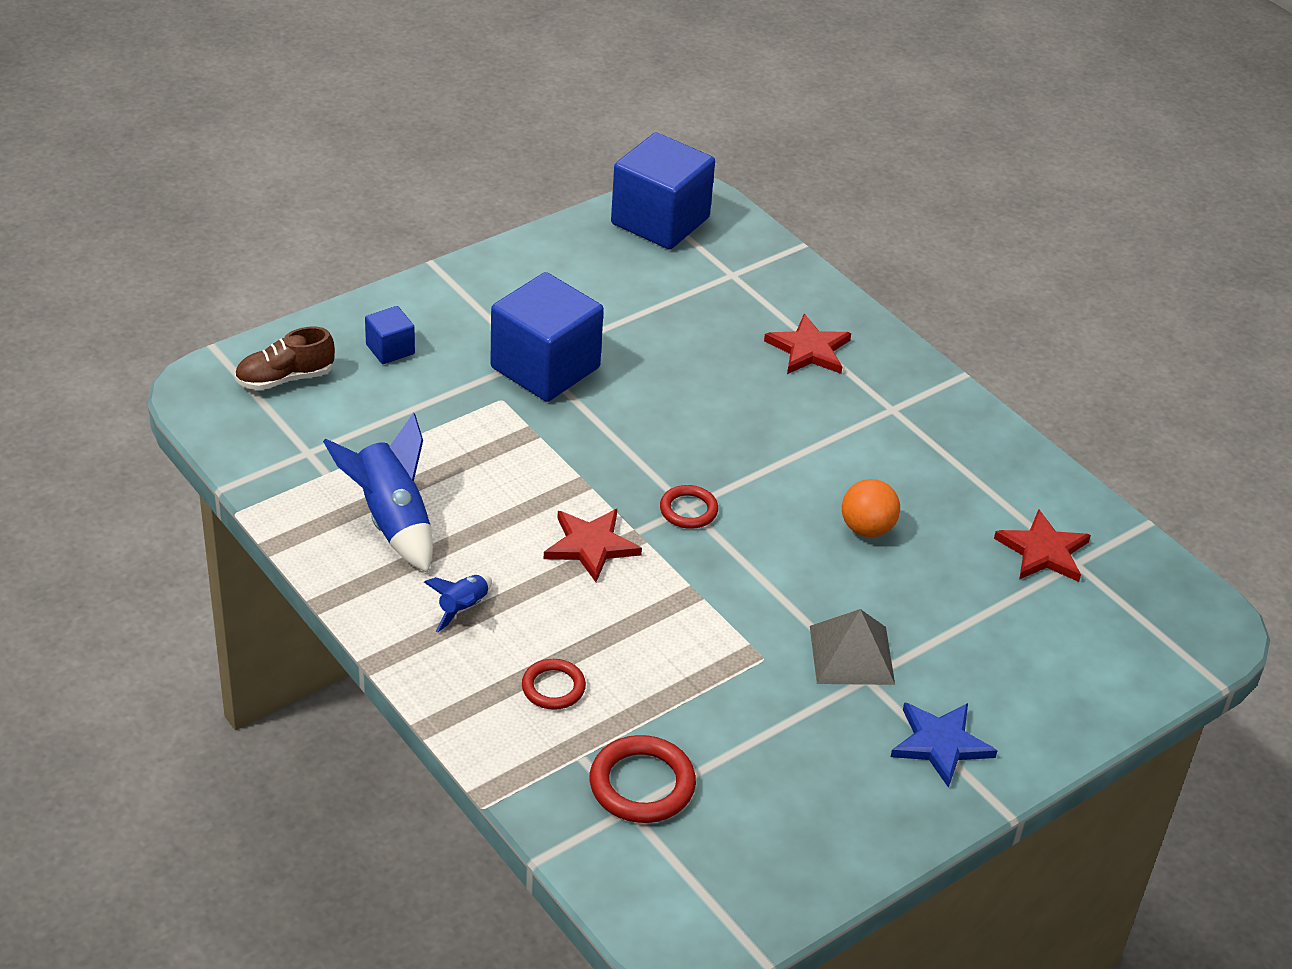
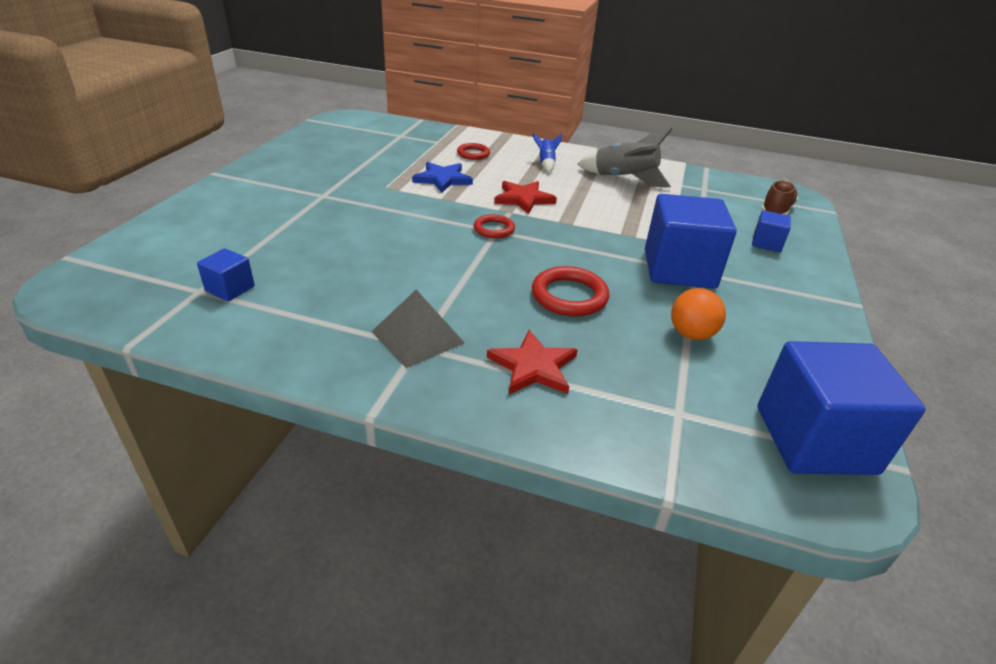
camera: 145 degrees right, 5 degrees down
blue rocket [323,413,433,573] -> grey rocket [577,127,672,187]
red ring [590,735,696,823] -> red ring moved to [532,266,609,316]
grey pyramid [810,609,895,685] -> grey pyramid moved to [371,290,464,368]
orange ball [842,479,900,537] -> orange ball moved to [671,288,726,340]
blue star [891,702,997,788] -> blue star moved to [412,162,473,193]
red star [994,509,1091,582] -> blue cube [197,248,255,301]

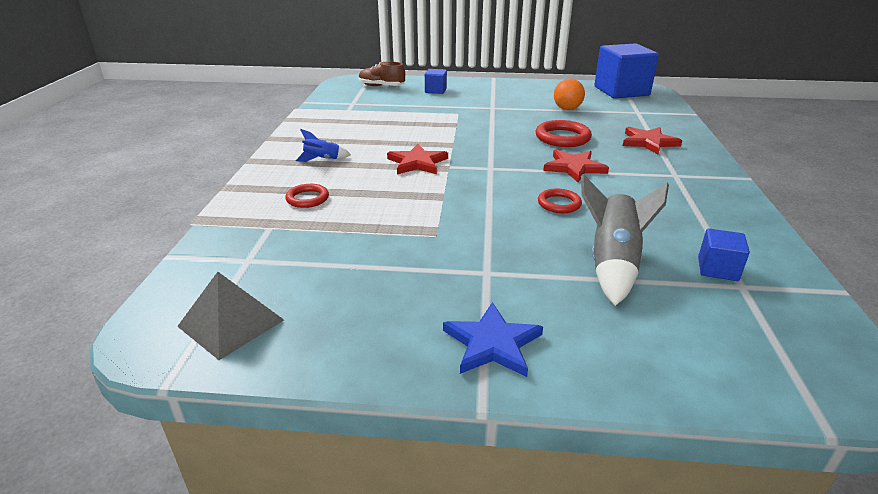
camera: 100 degrees left, 5 degrees down
grey pyramid [371,290,464,368] -> grey pyramid moved to [177,272,284,360]
blue star [412,162,473,193] -> blue star moved to [443,302,543,377]
red ring [474,214,515,238] -> red ring moved to [538,188,582,213]
grey rocket [577,127,672,187] -> grey rocket moved to [581,174,669,306]
blue cube [645,194,737,288] -> none
none -> red star [543,150,609,182]

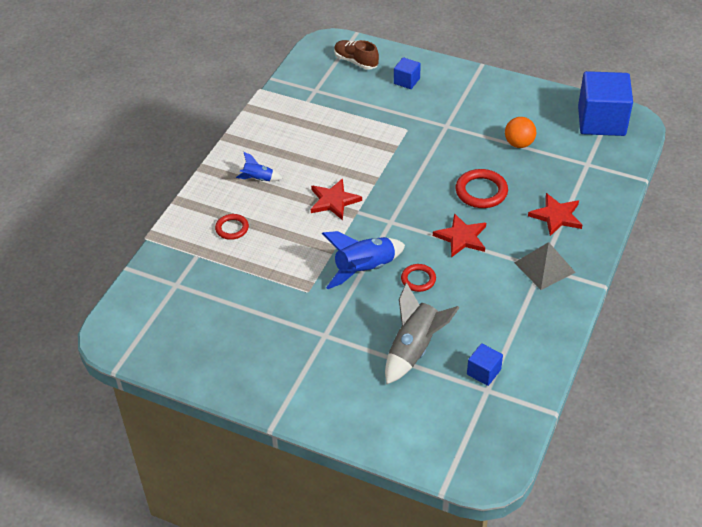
camera: 20 degrees right, 15 degrees up
grey pyramid [177,272,284,360] -> grey pyramid moved to [514,242,576,290]
blue star [443,302,543,377] -> none
none -> blue rocket [322,231,405,289]

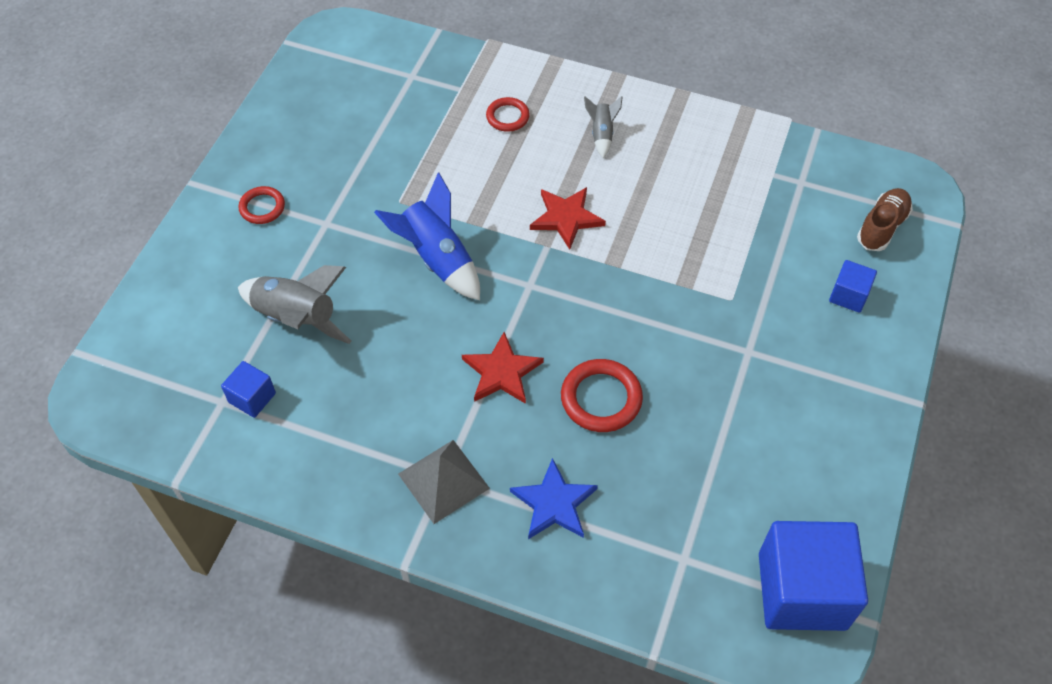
camera: 85 degrees right, 10 degrees up
blue rocket [236,152,283,181] -> grey rocket [584,96,622,158]
red ring [401,264,436,292] -> red ring moved to [239,186,285,224]
orange ball [505,117,536,148] -> none
red star [528,193,582,236] -> blue star [510,458,598,539]

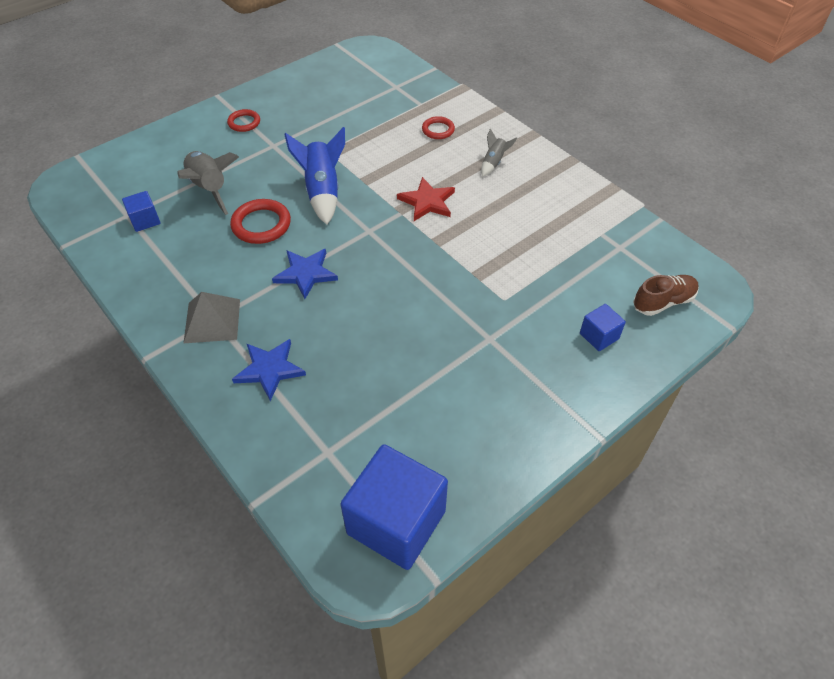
camera: 30 degrees right, 5 degrees down
red star [462,332,544,404] -> blue star [272,249,338,299]
red ring [561,359,643,432] -> red ring moved to [230,199,291,244]

